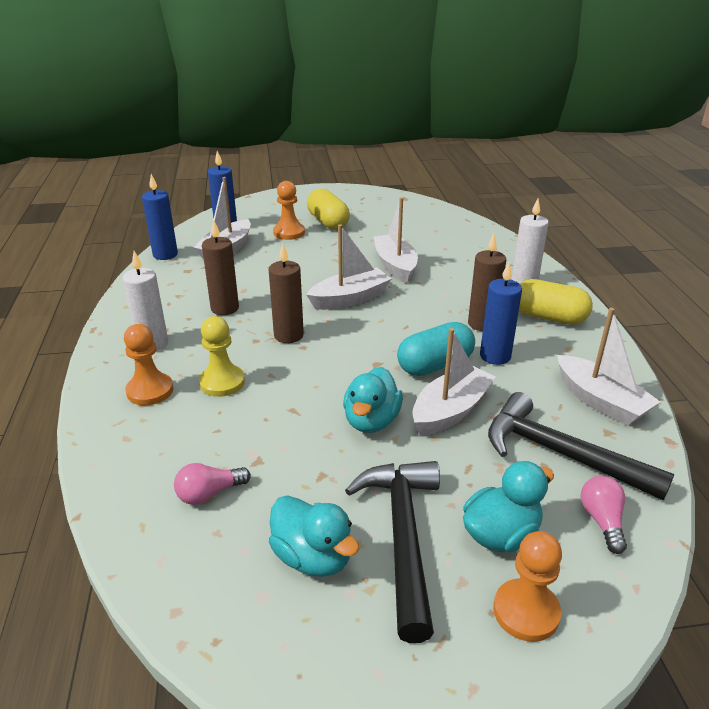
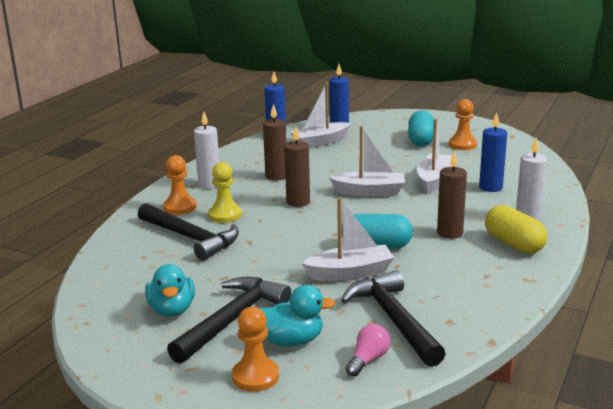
camera: 35 degrees right, 10 degrees down
pink light bulb [174,463,251,505] -> none
orange pawn [273,181,305,240] -> orange pawn moved to [449,99,477,150]
yellow capsule [307,189,350,230] -> turquoise capsule [408,110,434,146]
turquoise duck [343,367,403,433] -> none
blue candle [480,262,522,365] -> blue candle moved to [479,112,507,192]
white boat [557,308,660,426] -> none
none -> black hammer [138,203,239,261]

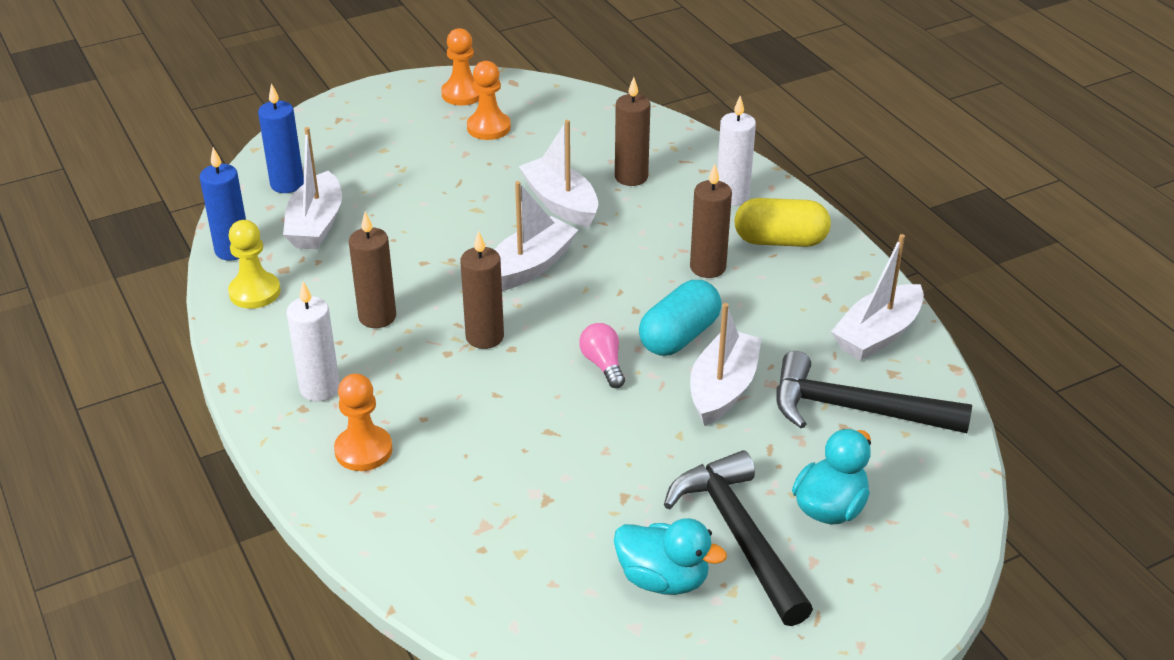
camera: 55 degrees left, 15 degrees up
black hammer [138,203,239,261] -> none
yellow pawn [208,162,242,223] -> yellow pawn moved to [228,220,281,309]
orange pawn [232,307,279,392] -> orange pawn moved to [441,28,479,106]
pink light bulb [346,324,390,377] -> pink light bulb moved to [579,323,625,388]
turquoise capsule [408,110,434,146] -> none
blue candle [479,112,507,192] -> brown candle [615,77,651,186]
none -> white boat [831,234,924,360]

